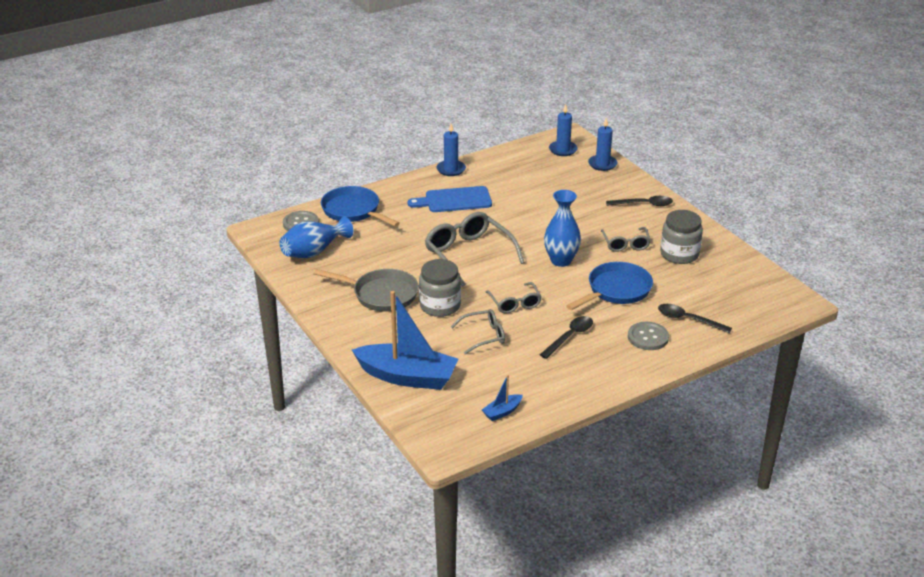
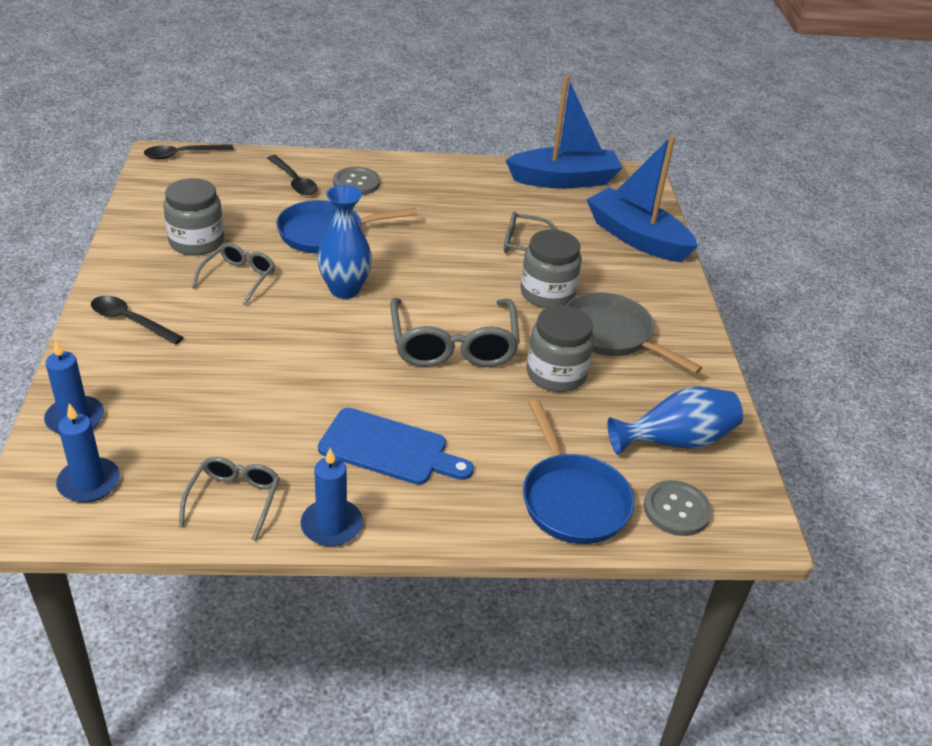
camera: 155 degrees left, 5 degrees up
blue boat [482,375,523,421] -> blue boat [506,76,623,189], size x2.36
grey glasses [486,282,542,314] -> grey glasses moved to [179,457,280,541]
black spoon [540,316,593,359] -> black spoon moved to [144,144,234,160]
none -> grey jar [527,305,594,392]

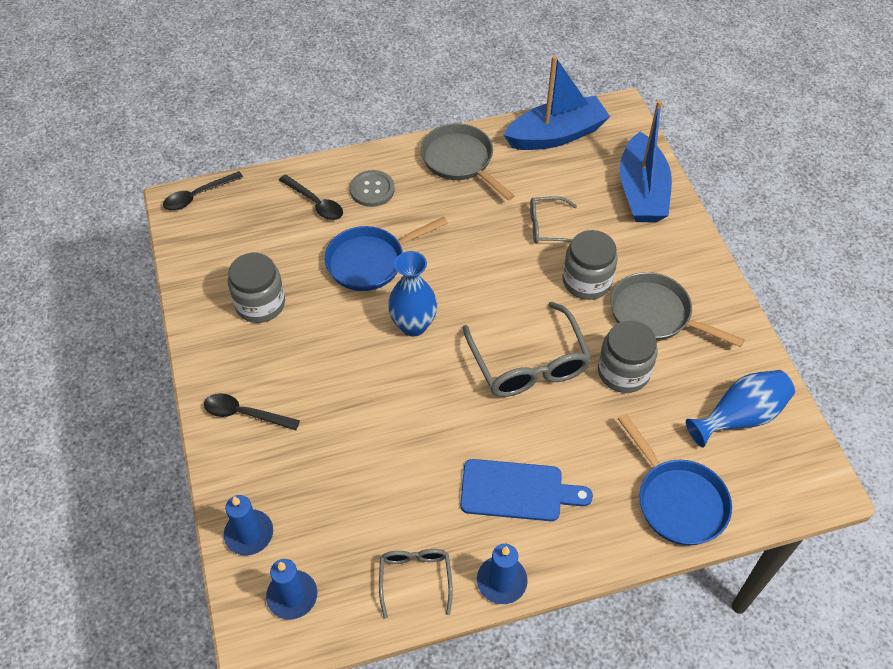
camera: 10 degrees left, 15 degrees up
grey glasses [192,243,275,306] -> none
blue boat [586,135,698,262] -> blue boat turned 120 degrees counterclockwise [620,100,672,222]
grey button [644,480,712,536] -> none
none -> grey pan [421,123,515,201]

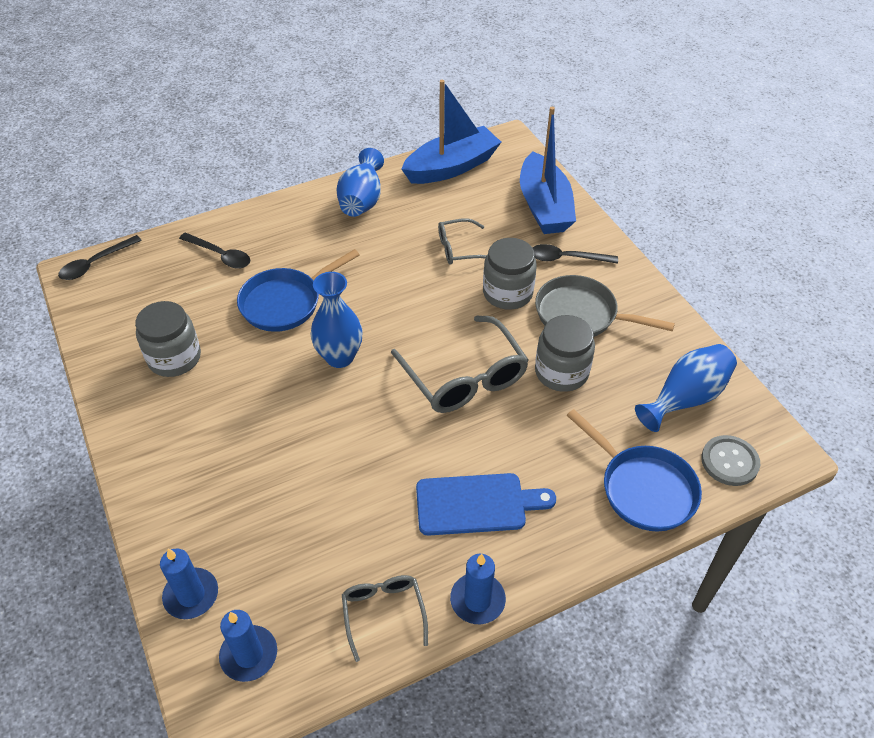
camera: 10 degrees left, 5 degrees down
black spoon [204,393,300,430] -> black spoon moved to [532,244,618,264]
grey button [350,170,395,207] -> grey button moved to [701,435,760,486]
grey pan [421,123,515,201] -> blue vase [336,148,384,217]

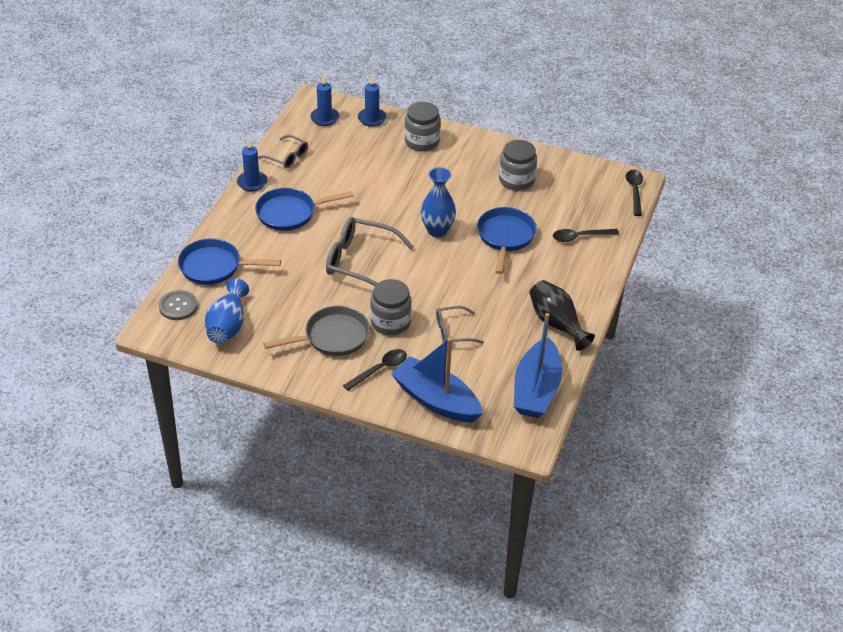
camera: 135 degrees right, 5 degrees down
blue vase [336,148,384,217] -> black vase [530,280,595,351]
blue cutting board [416,473,556,536] -> blue pan [255,188,354,231]
grey glasses [438,218,487,265] -> grey glasses turned 135 degrees counterclockwise [436,306,484,344]
grey jar [535,315,595,392] -> grey jar moved to [405,102,441,151]

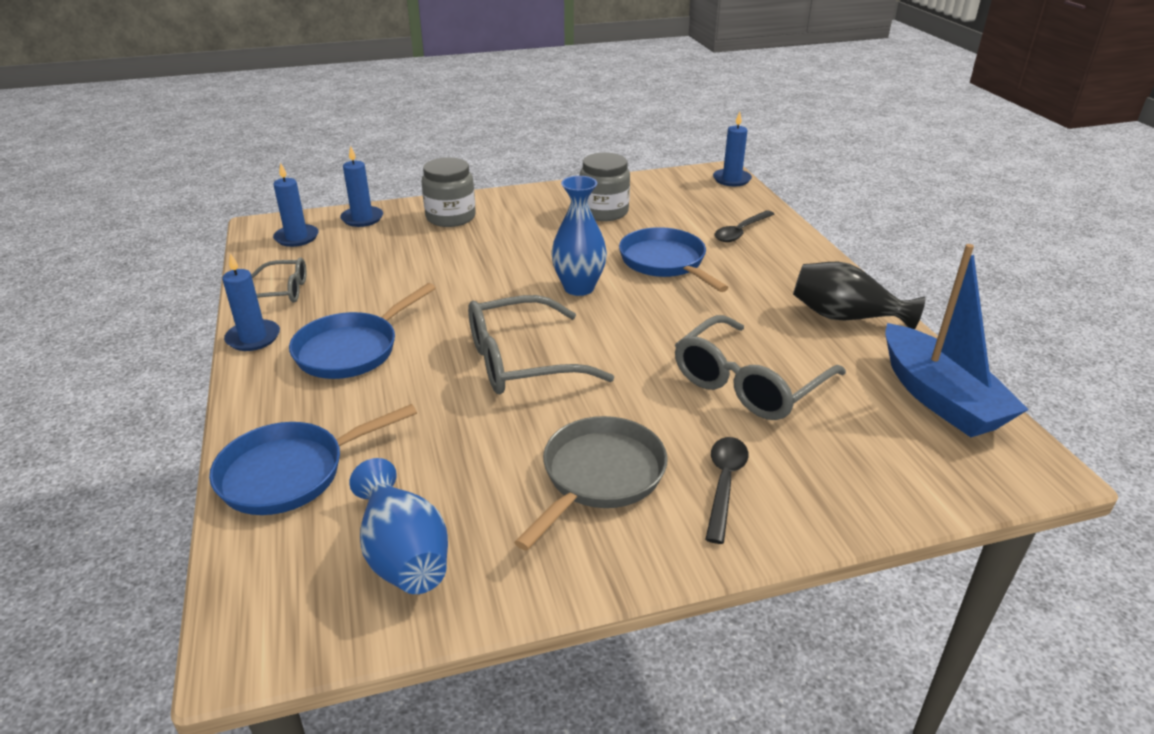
camera: 35 degrees left, 10 degrees down
grey button [159,290,198,320] -> none
grey jar [370,279,412,335] -> none
blue boat [391,337,483,422] -> none
grey glasses [436,306,484,344] -> grey glasses [675,315,846,420], size x1.76
black spoon [626,170,643,216] -> blue candle [713,112,752,187]

